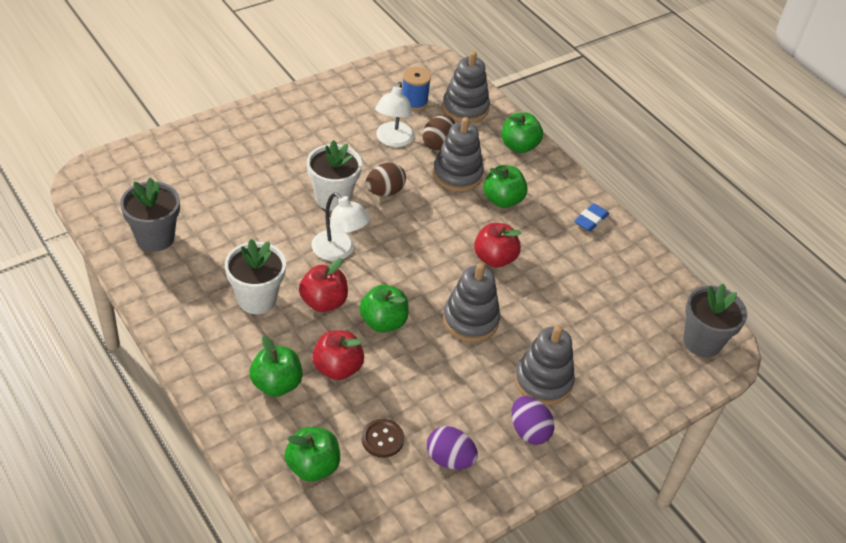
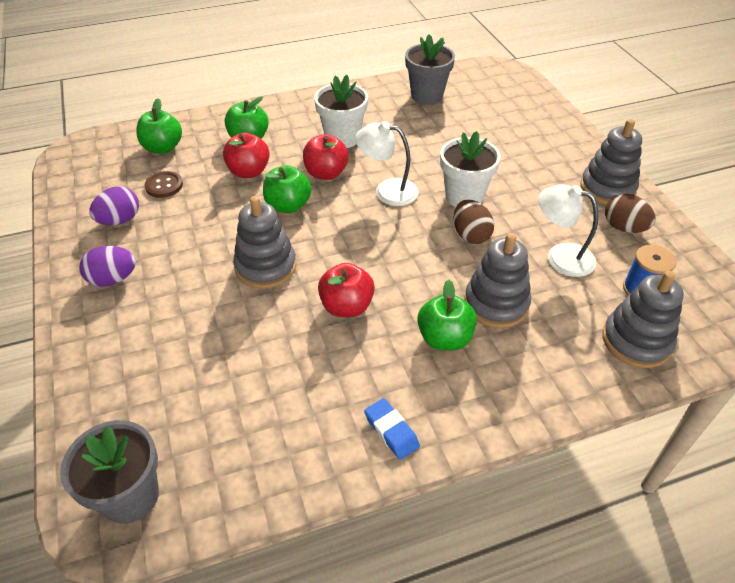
camera: 110 degrees right, 0 degrees up
white lamp [312,192,370,261] -> white lamp turned 45 degrees clockwise [355,121,419,206]
brown egg [423,115,455,150] -> brown egg moved to [605,194,656,233]
green apple [502,112,543,153] -> none
grey stacking toy [514,325,575,405] -> grey stacking toy moved to [580,119,642,205]

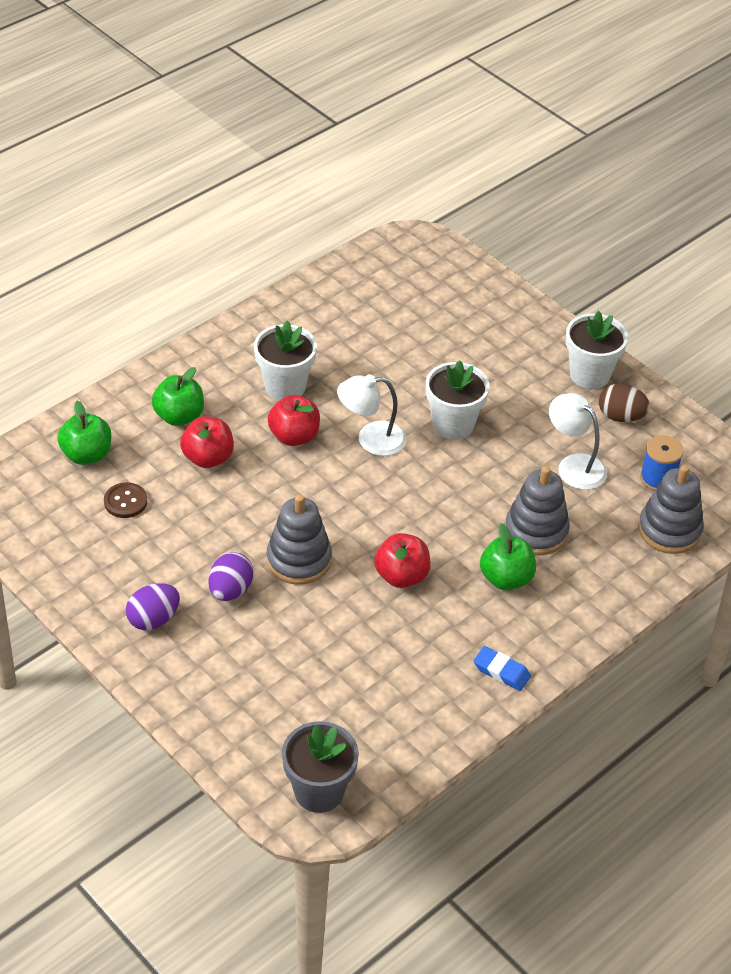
camera: 25 degrees left, 0 degrees up
purple egg [89,186,139,225] -> purple egg moved to [208,552,253,601]
green apple [263,165,311,213] -> none
grey flower pot [405,34,455,105] -> none
brown egg [453,200,494,244] -> none
white lamp [538,184,598,277] -> white lamp turned 45 degrees clockwise [549,393,607,490]
grey stacking toy [580,119,642,205] -> white flower pot [566,311,628,389]

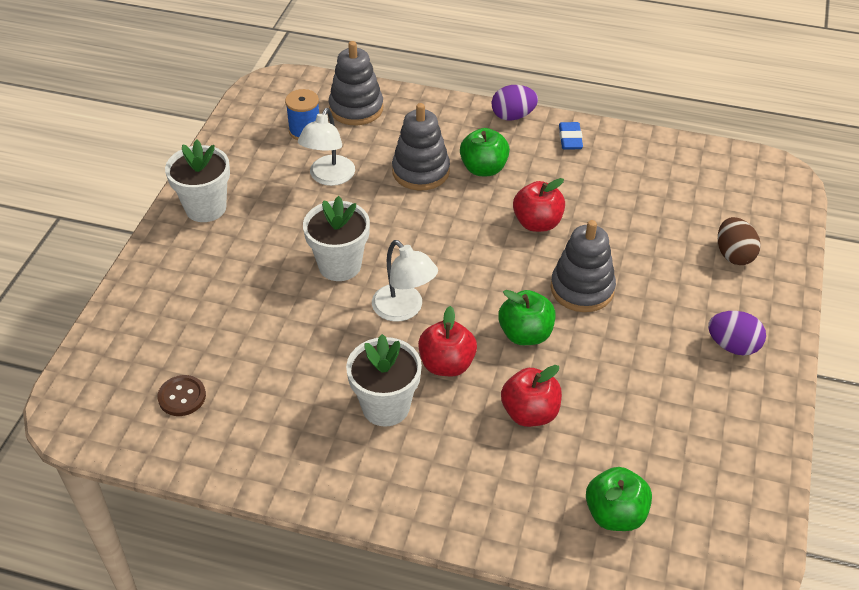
camera: 120 degrees left, 0 degrees up
brown button [104,482,147,518] -> brown button moved to [157,375,206,416]
green apple [152,367,204,426] -> green apple moved to [498,290,556,345]
purple egg [208,552,253,601] -> purple egg moved to [492,85,538,121]
grey flower pot [282,721,359,813] -> none
brown egg [599,384,650,422] -> brown egg moved to [718,217,761,265]

